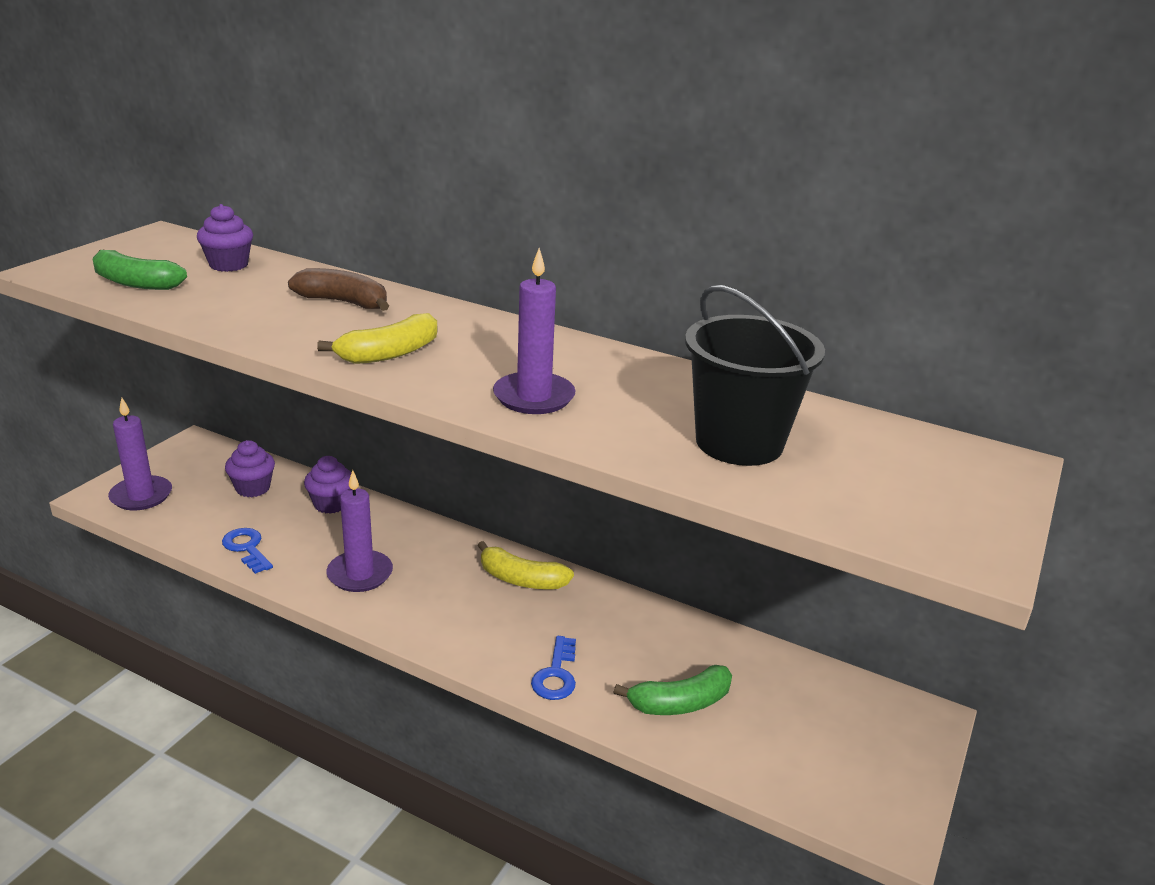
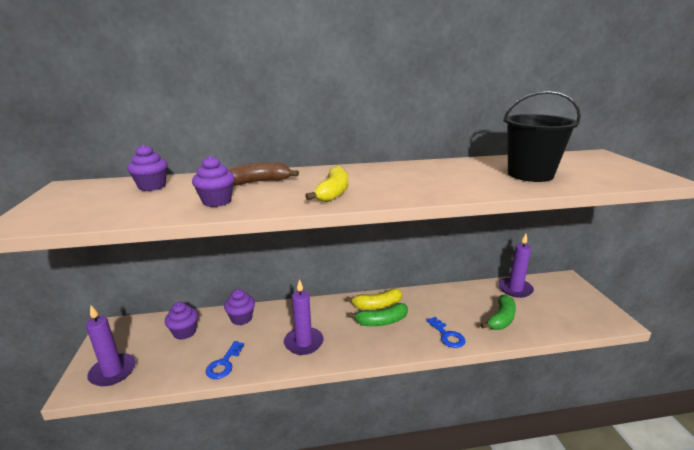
camera: 35 degrees left, 5 degrees down
green banana [93,250,187,290] -> green banana moved to [348,303,408,326]
blue key [222,528,273,574] -> blue key turned 90 degrees counterclockwise [206,341,244,379]
purple candle [493,248,576,414] -> purple candle moved to [498,234,534,298]
none -> purple cupcake [192,156,235,207]

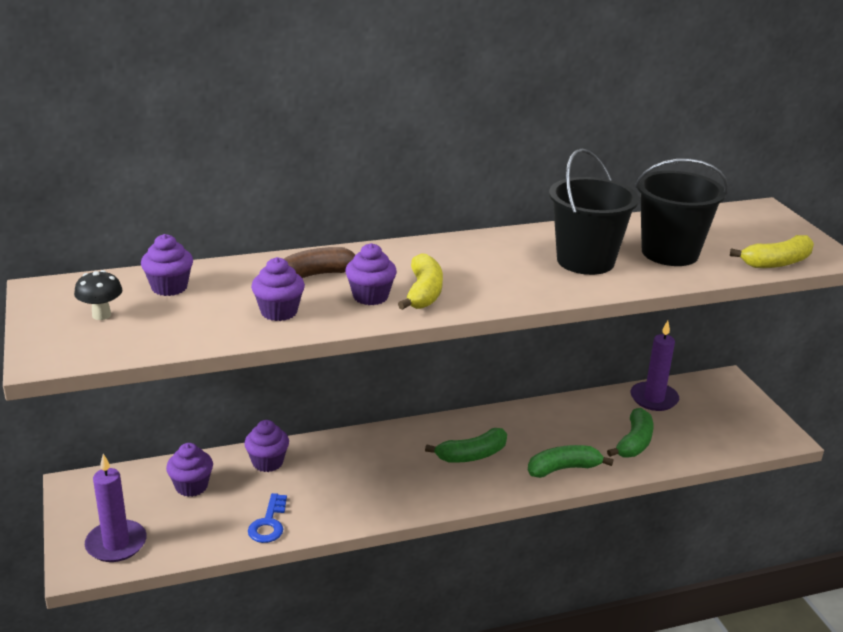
camera: 10 degrees left, 5 degrees up
purple candle [284,279,324,355] -> none
yellow banana [346,288,402,310] -> yellow banana moved to [730,235,814,268]
blue key [426,317,466,348] -> green banana [528,445,613,478]
none -> black mushroom [74,270,122,320]
none -> purple cupcake [345,243,397,305]
none -> black bucket [549,149,639,275]

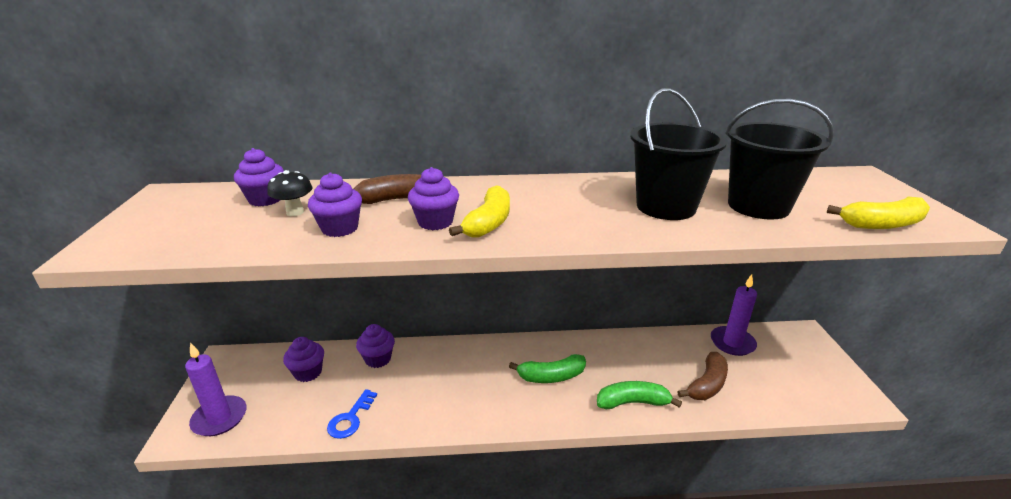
camera: 15 degrees right, 0 degrees up
black mushroom [74,270,122,320] -> black mushroom moved to [267,170,312,216]
green banana [607,408,654,457] -> brown banana [677,352,728,400]

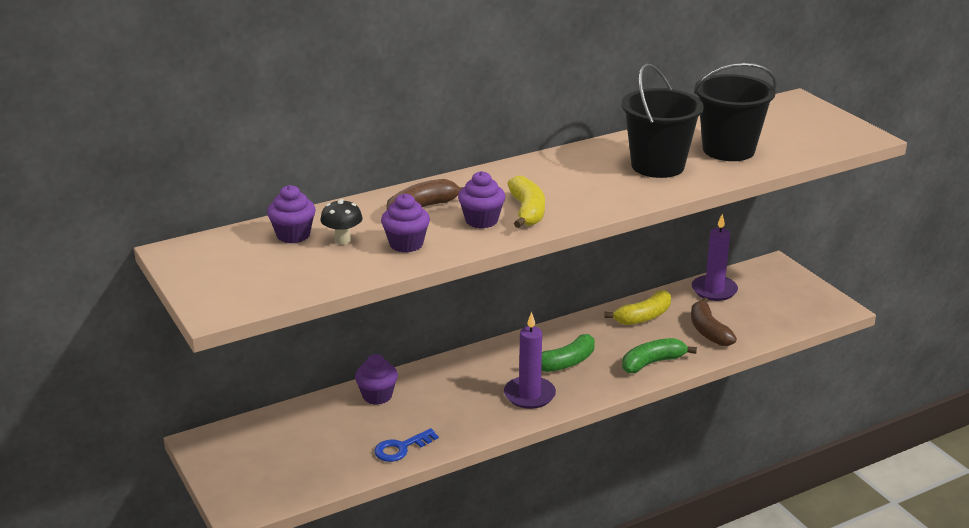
camera: 25 degrees left, 0 degrees up
purple candle [185,343,246,436] -> purple candle moved to [504,312,556,409]
purple cupcake [283,337,324,382] -> none
blue key [327,389,377,439] -> blue key turned 60 degrees clockwise [374,428,439,462]
brown banana [677,352,728,400] -> brown banana turned 150 degrees clockwise [691,297,737,346]
yellow banana [827,197,930,229] -> yellow banana moved to [604,290,671,325]

